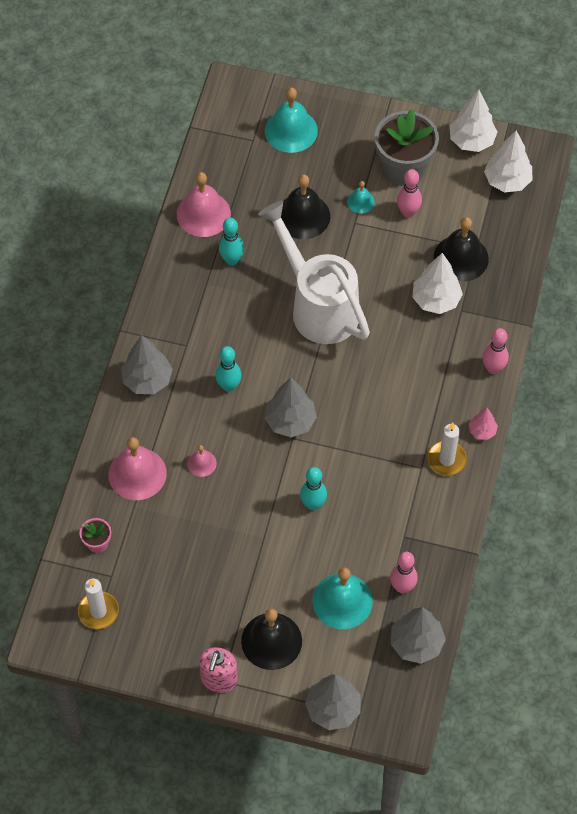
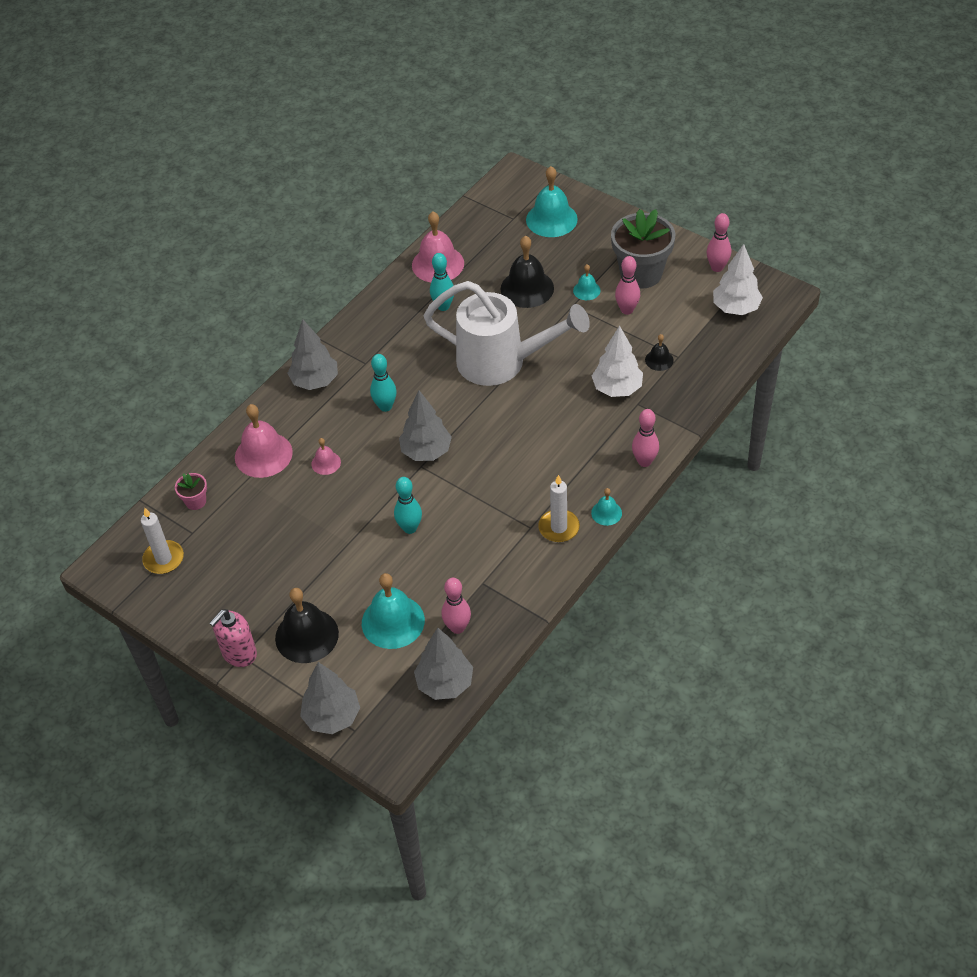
camera: 25 degrees right, 10 degrees down
white watering can [258,201,370,344] -> white watering can turned 120 degrees clockwise [424,281,590,386]
black bell [434,217,489,282] -> black bell [645,334,674,371], size x0.51
white tree [450,90,497,152] -> pink bowling pin [707,213,731,272]
pink tree [469,408,498,440] -> turquoise bell [591,488,622,526]

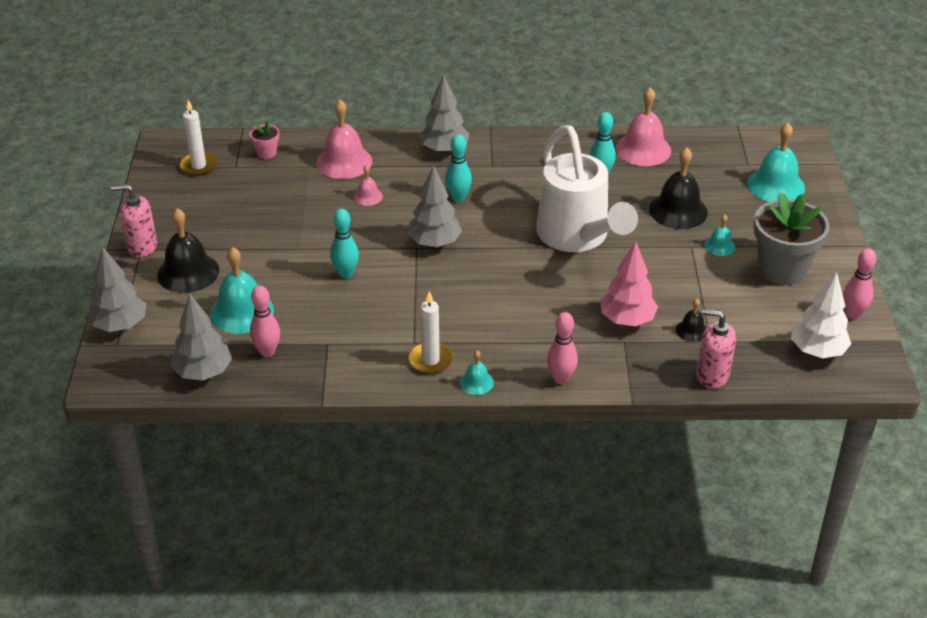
camera: 50 degrees right, 10 degrees down
white tree [592,325,643,397] -> pink tree [600,241,658,326]
pink bowling pin [615,256,640,315] -> none
none -> pink soap dispenser [696,309,736,389]

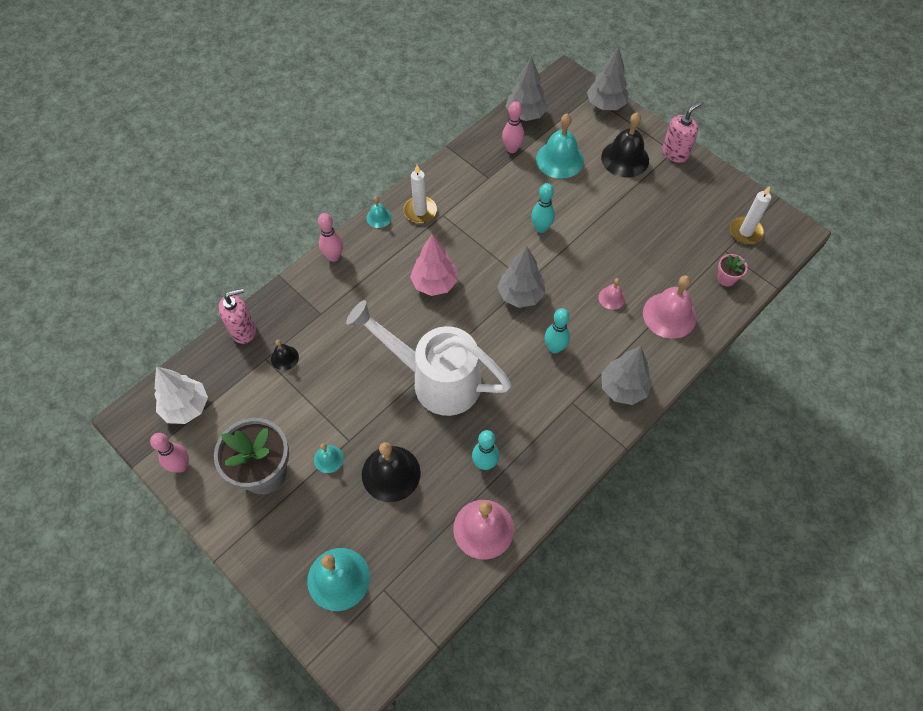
camera: 135 degrees right, 20 degrees up
pink tree [600,241,658,326] -> pink tree moved to [410,234,458,296]

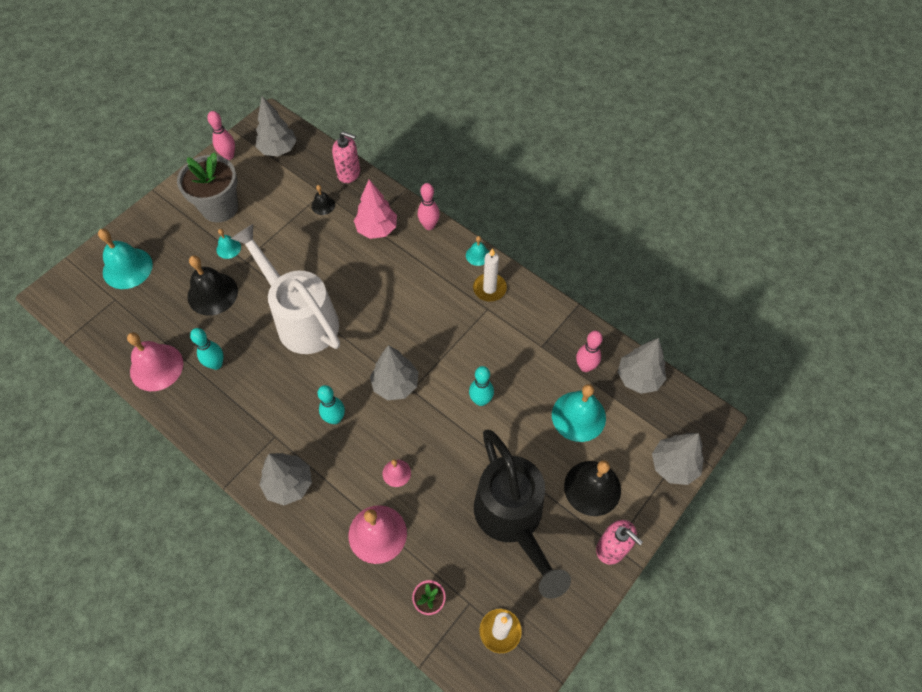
camera: 85 degrees right, 0 degrees up
white tree [154,366,208,424] -> grey tree [256,96,296,156]
pink soap dispenser [218,288,256,344] -> pink soap dispenser turned 45 degrees counterclockwise [332,131,360,183]
white watering can [346,300,511,416] -> white watering can turned 60 degrees counterclockwise [230,224,340,354]
pink tree [410,234,458,296] -> pink tree moved to [354,180,397,239]
none -> black watering can [474,430,571,599]

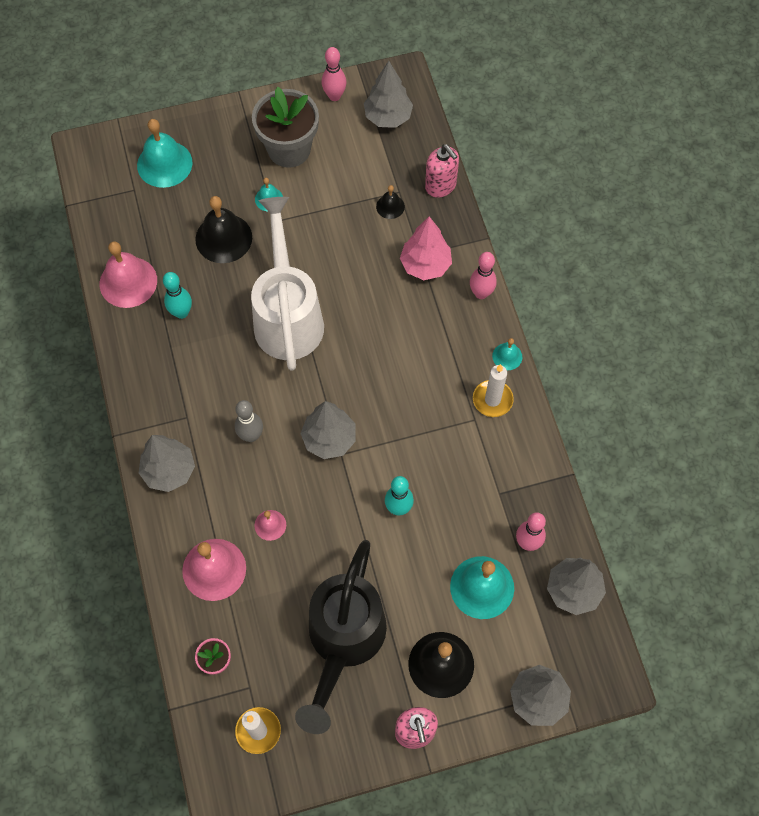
camera: 35 degrees right, 5 degrees up
turquoise bowling pin [317,385,345,424] -> grey bowling pin [235,400,263,442]

